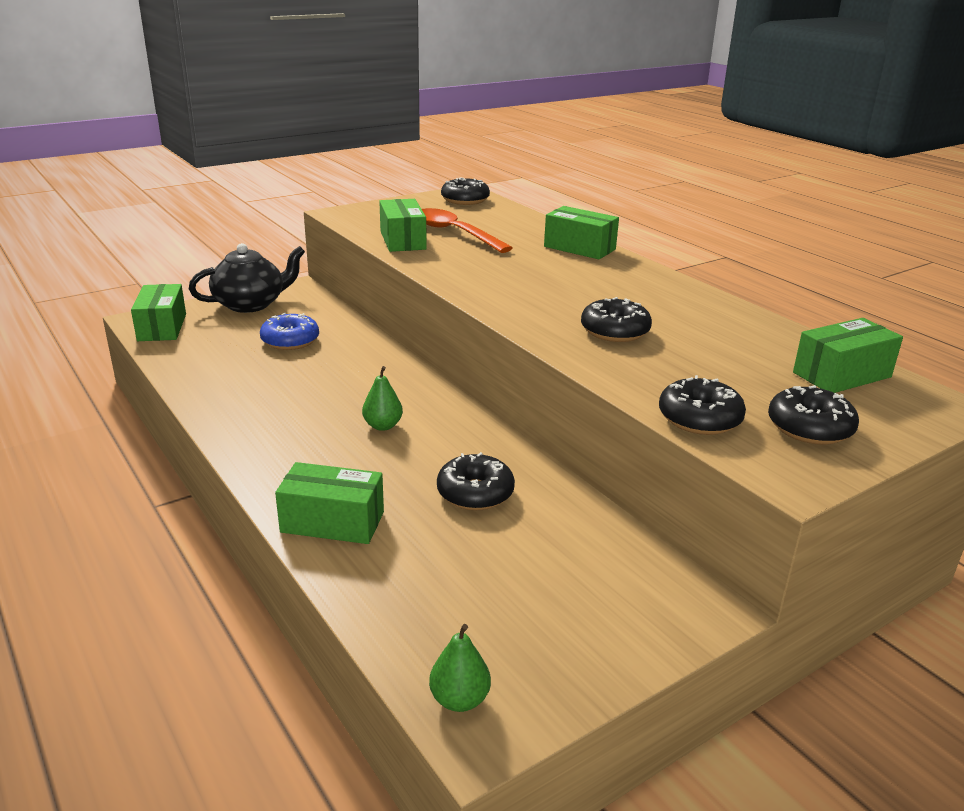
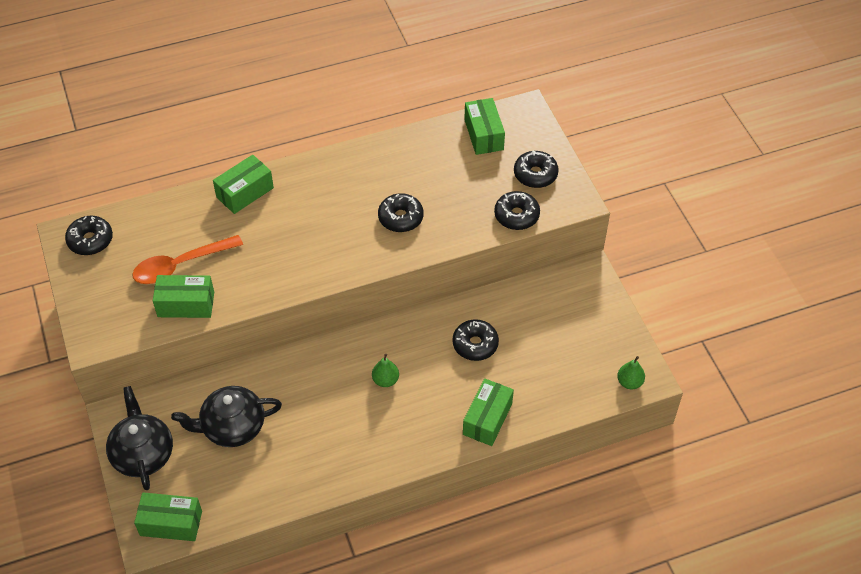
camera: 75 degrees left, 25 degrees up
blue donut [260,313,319,350] -> black teapot [171,386,282,447]

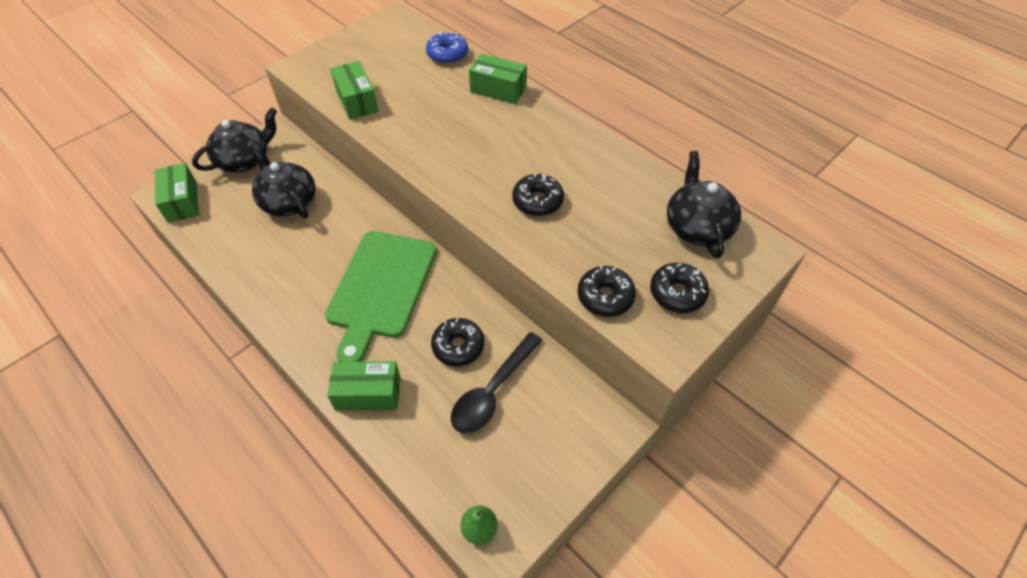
camera: 65 degrees right, 0 degrees up
black donut [65,216,113,255] -> none
orange spoon [132,235,243,284] -> none
green pear [372,354,399,387] -> green cutting board [325,231,436,362]
green box [464,98,505,155] -> black teapot [667,151,741,259]
none -> blue donut [426,32,468,64]
none -> black spoon [451,332,543,433]

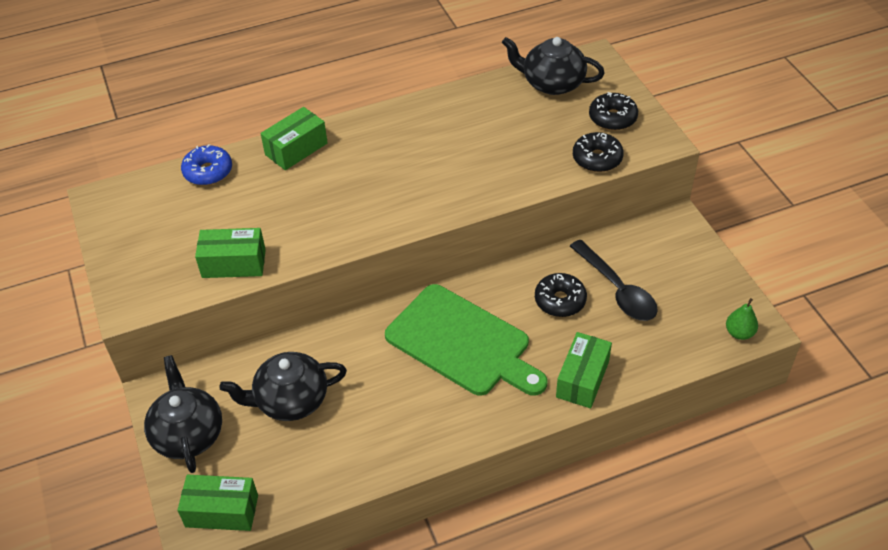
camera: 65 degrees left, 5 degrees down
black donut [512,174,564,216] -> none

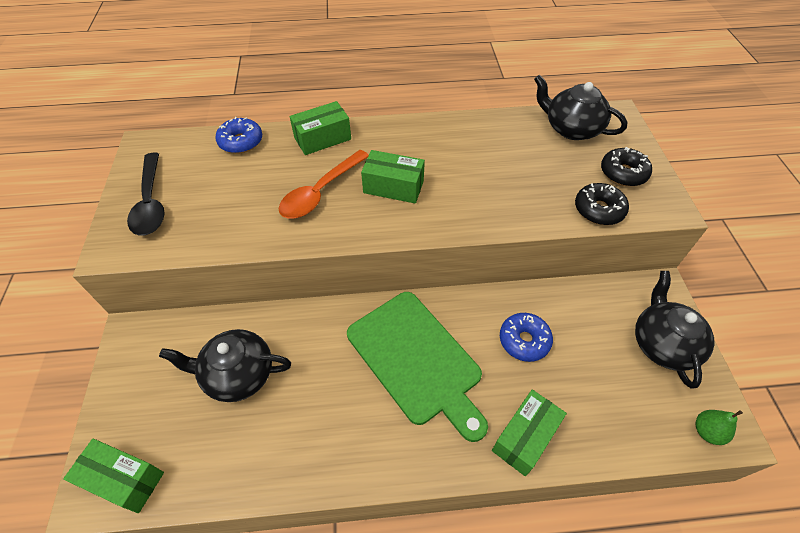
camera: 15 degrees right, 5 degrees up
black teapot [144,355,222,473] -> black teapot moved to [635,271,715,389]
green box [195,228,266,278] -> green box moved to [361,150,425,203]
black donut [535,273,587,317] -> blue donut [500,313,553,362]
black spoon [570,240,658,321] -> black spoon moved to [127,153,165,236]
none -> orange spoon [279,150,369,219]

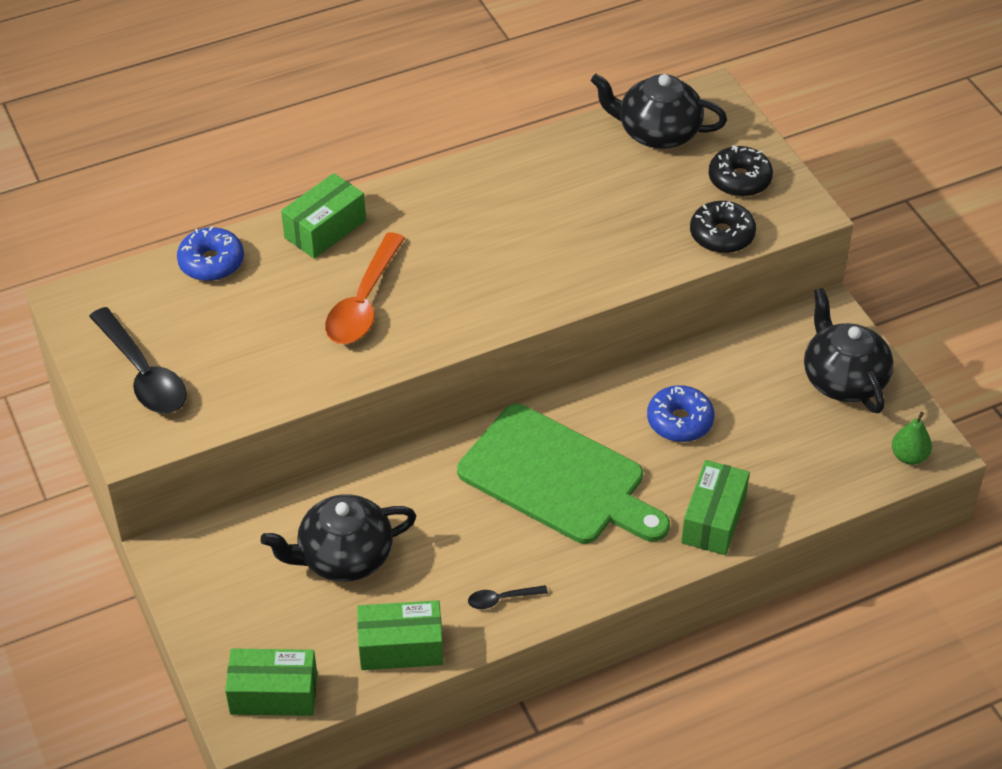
camera: 20 degrees left, 5 degrees down
green box [361,150,425,203] -> green box moved to [357,600,443,670]
none -> black spoon [468,585,548,609]

